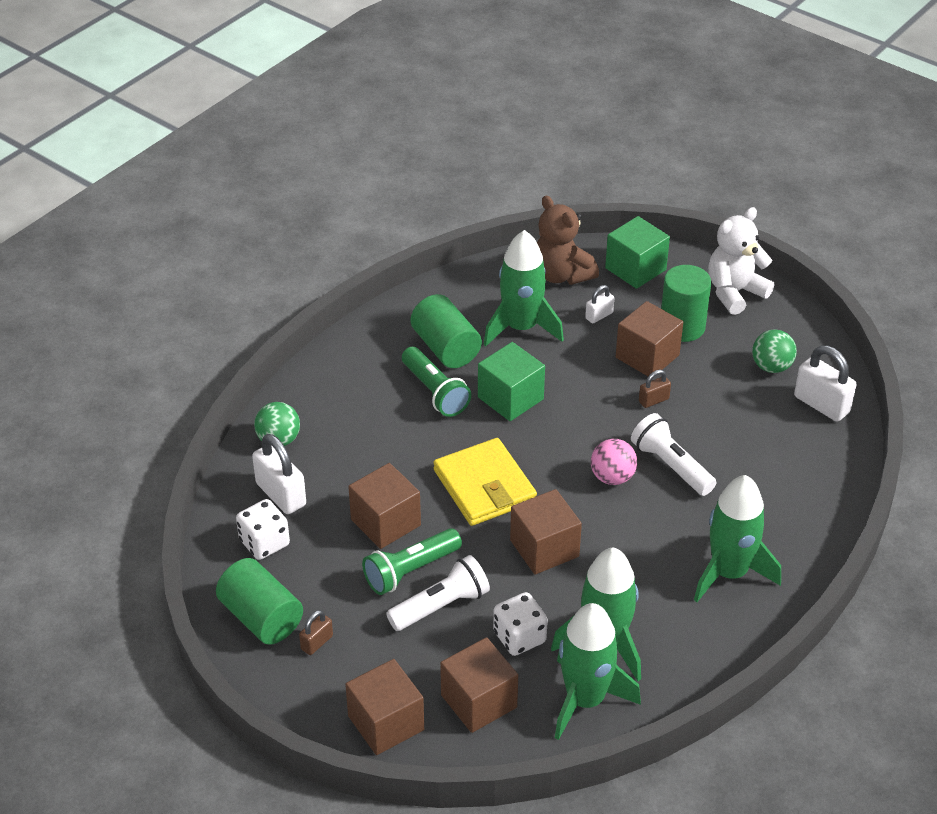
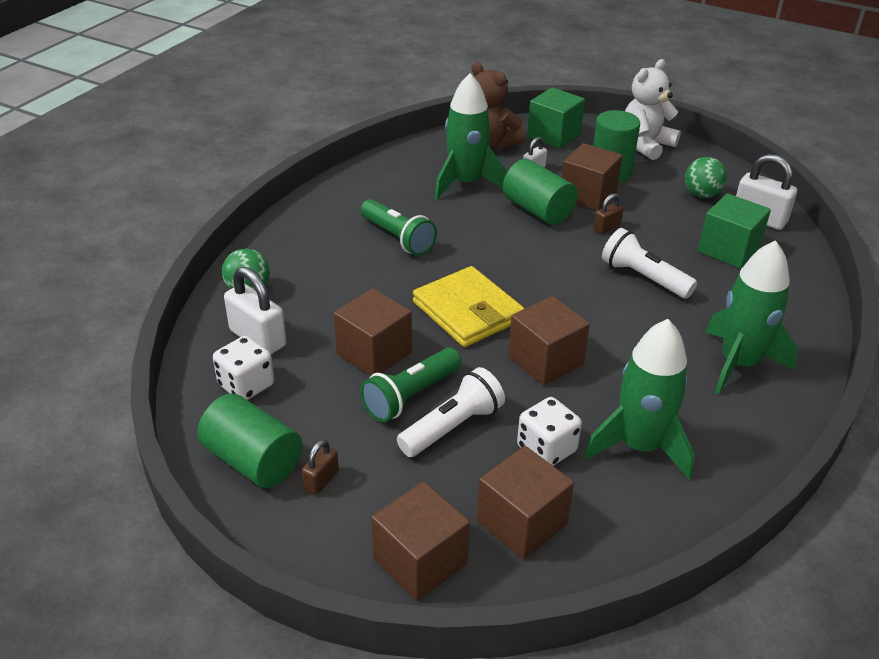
camera: 10 degrees left, 5 degrees down
green cylinder [411,294,482,368] -> green cylinder moved to [503,159,578,225]
green cube [478,342,545,421] -> green cube moved to [698,193,771,269]
green rocket [555,603,641,740] -> none
pink ball [591,439,637,485] -> none

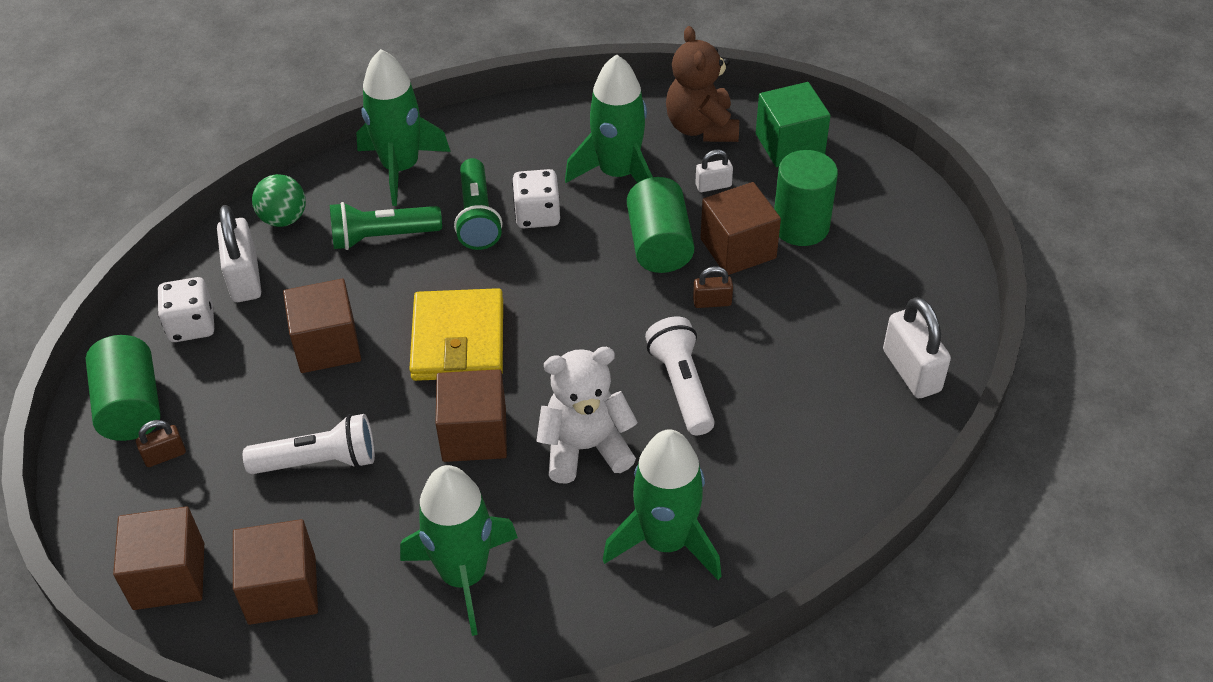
camera: 35 degrees right, 10 degrees up
green flashlight [360,348,462,422] -> green flashlight moved to [330,202,442,250]
white dice [517,397,582,466] -> white dice moved to [512,169,560,228]
white teddy bear [625,59,681,160] -> white teddy bear moved to [536,347,638,484]
green ball [685,157,727,198] -> none
green cube [698,193,771,269] -> none
none -> green rocket [356,49,451,206]

